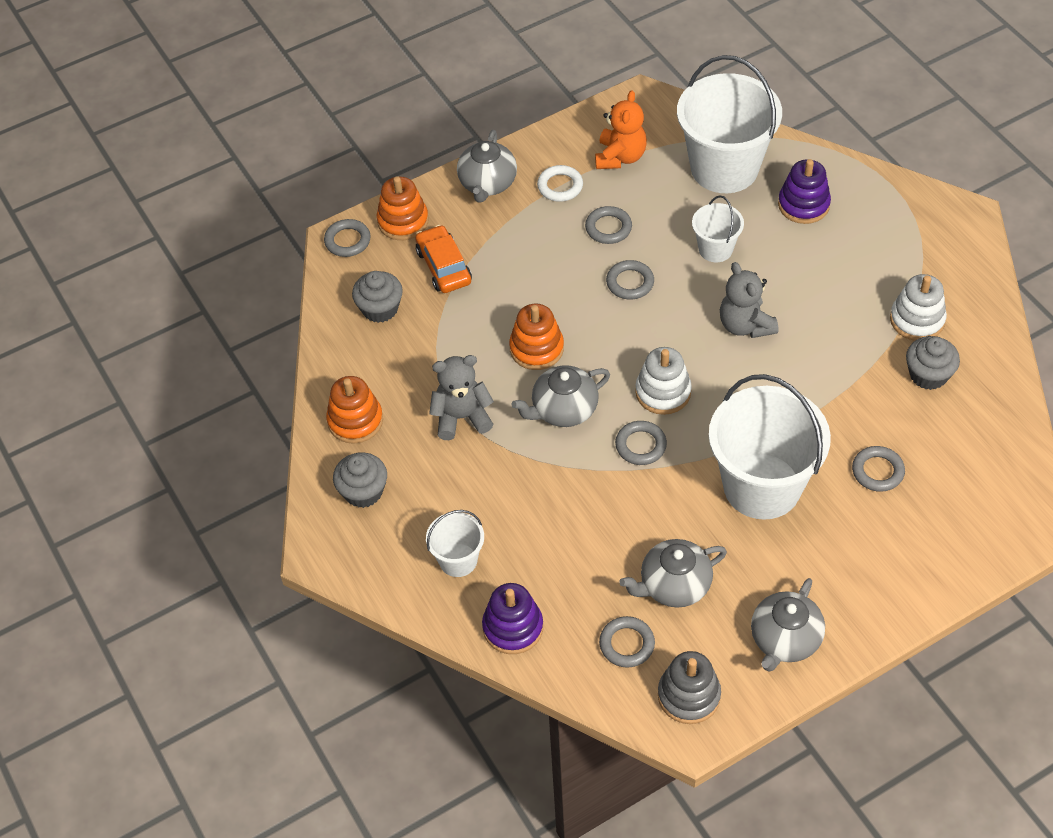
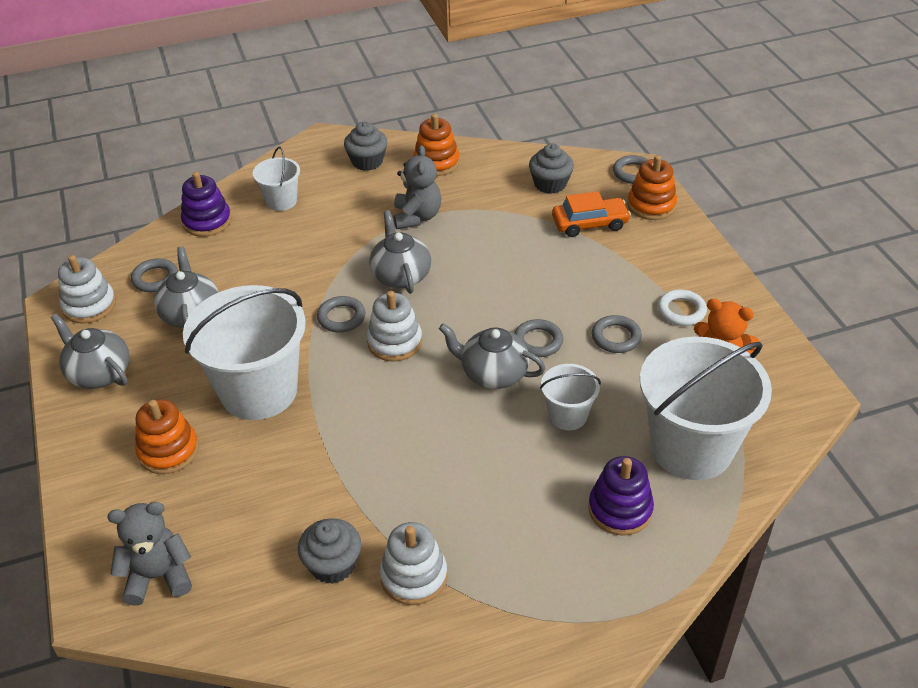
camera: 100 degrees right, 10 degrees down
grey teapot [457,130,517,203] -> grey teapot moved to [439,323,546,389]
orange stacking toy [509,304,564,370] -> orange stacking toy moved to [135,399,199,474]
grey stacking toy [658,651,721,724] -> white stacking toy [58,255,116,324]
grey teddy bear [720,262,778,338] -> grey teddy bear moved to [108,502,192,606]
grey ring [852,446,905,492] -> none

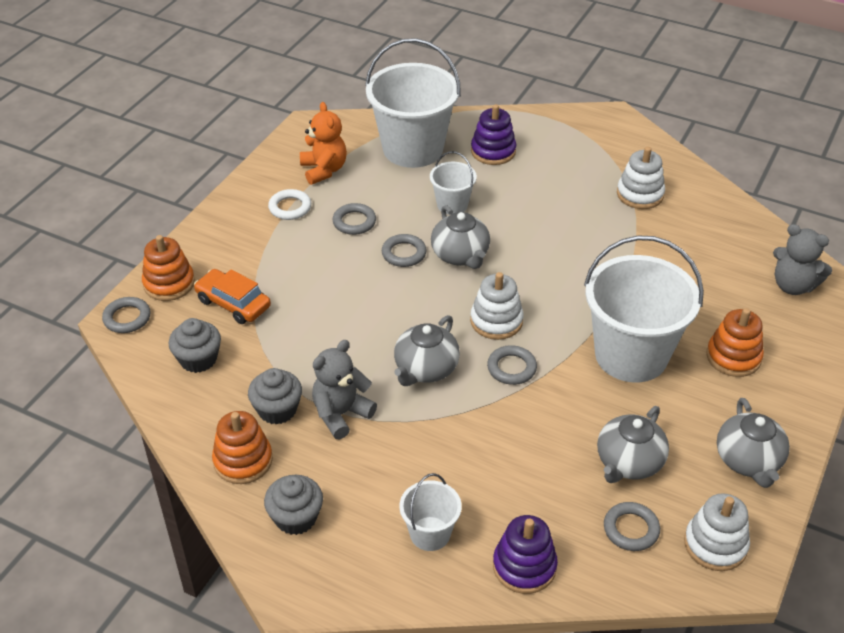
camera: 135 degrees left, 0 degrees up
grey cupcake [298,518,361,584] -> grey cupcake moved to [248,368,302,425]

